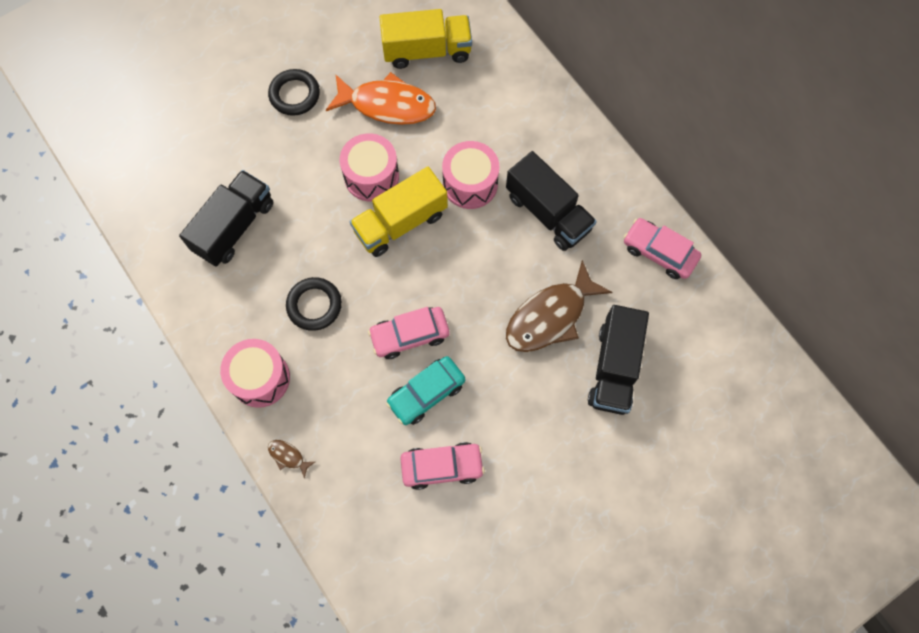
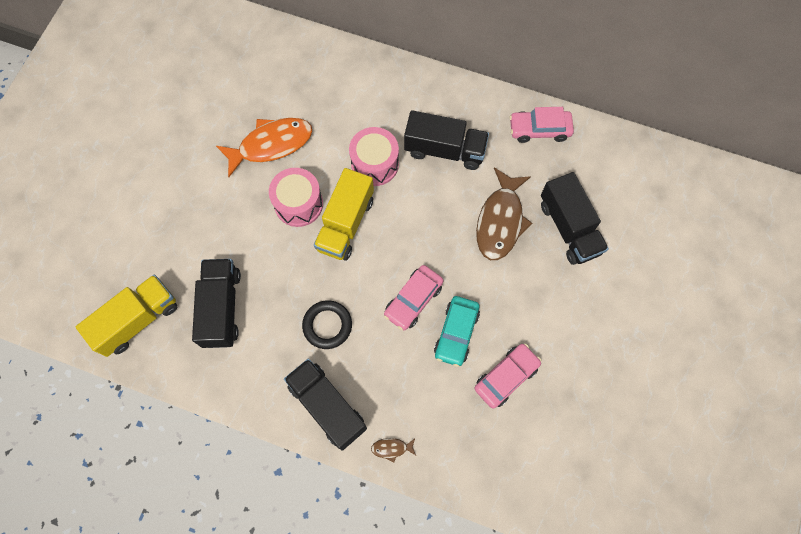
camera: 35 degrees left, 0 degrees up
pink drum [220,339,290,408] -> black truck [284,359,367,451]
black ring [268,69,320,116] -> none
yellow truck [380,9,472,69] -> yellow truck moved to [76,275,177,357]

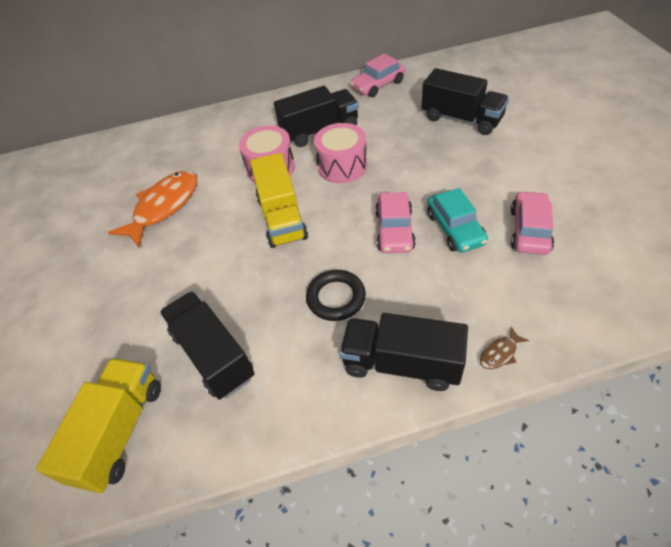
camera: 30 degrees left, 20 degrees down
pink drum [269,168,323,227] -> pink drum moved to [314,123,367,183]
brown fish [476,167,532,260] -> none

